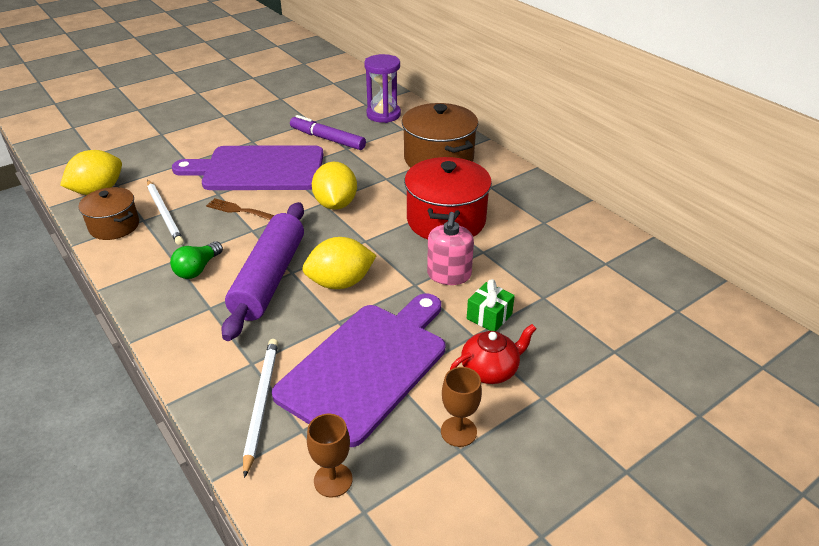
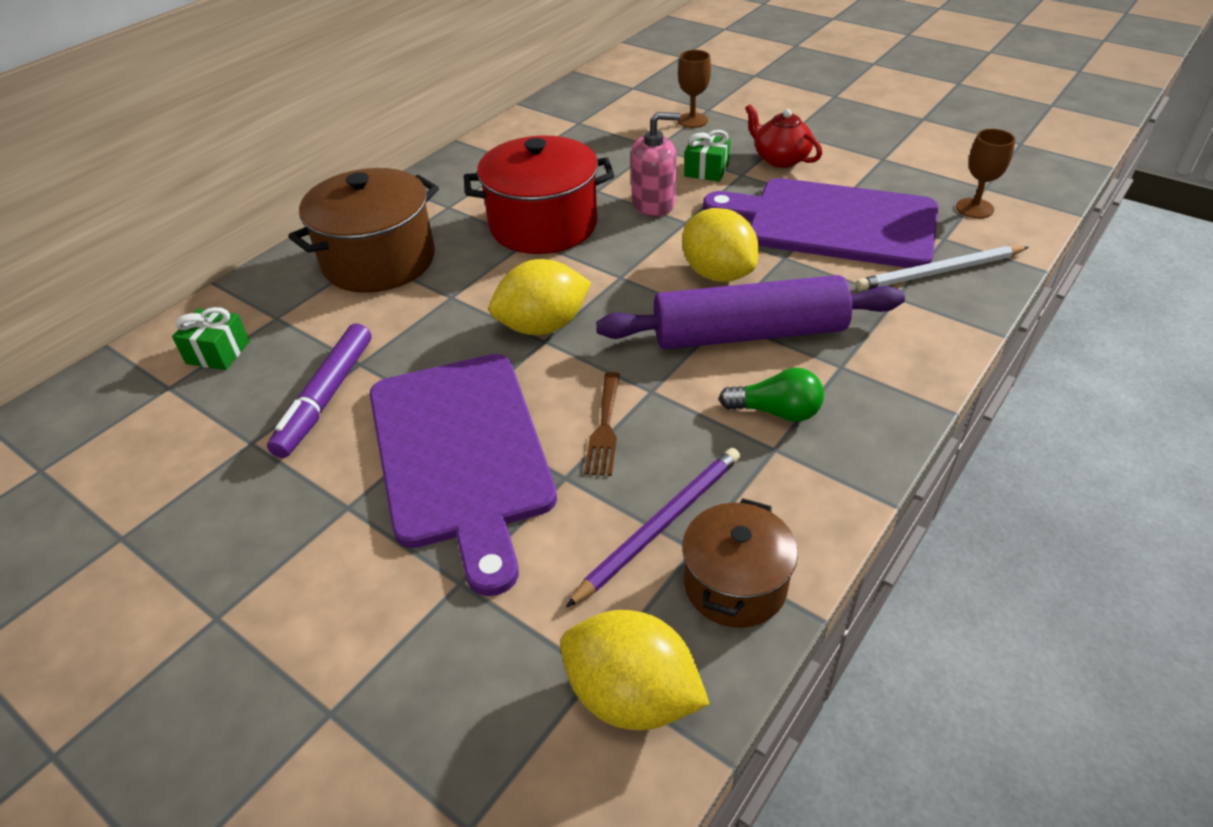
camera: 105 degrees left, 5 degrees up
white pencil [147,180,184,245] -> purple pencil [566,448,740,607]
purple hourglass [364,54,401,123] -> green gift [172,307,250,370]
brown goblet [441,367,482,447] -> brown goblet moved to [677,50,711,128]

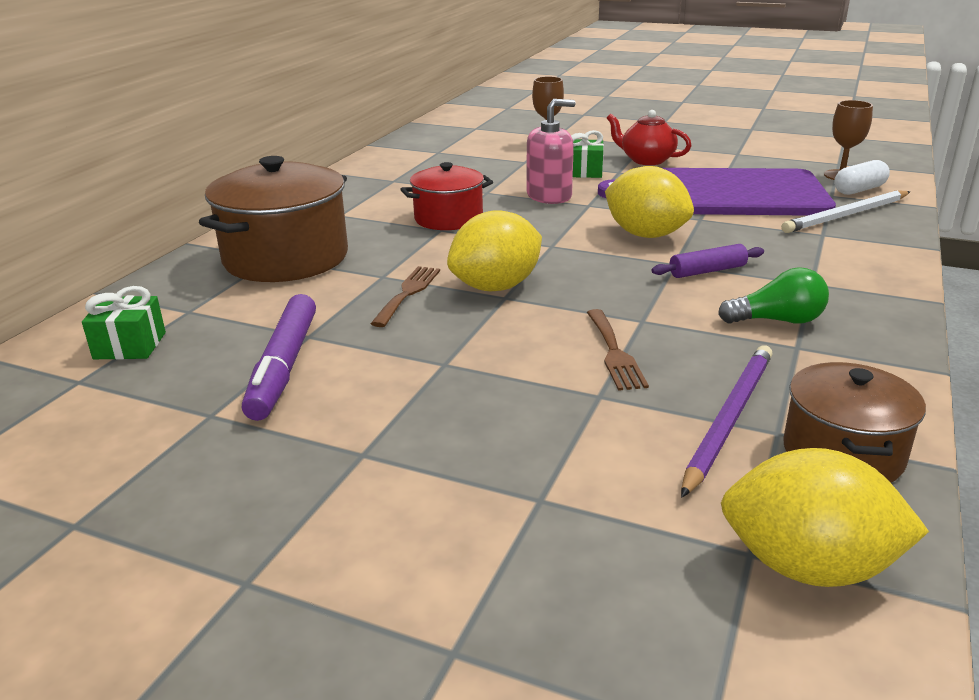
camera: 15 degrees left, 15 degrees down
purple cutting board [370,354,557,596] -> none
red pot [464,136,615,254] -> red pot [400,162,493,230], size x0.61
purple rolling pin [596,275,905,349] -> purple rolling pin [651,244,764,278], size x0.41
none -> brown fork [370,266,440,327]
none -> white capsule [834,160,890,195]

